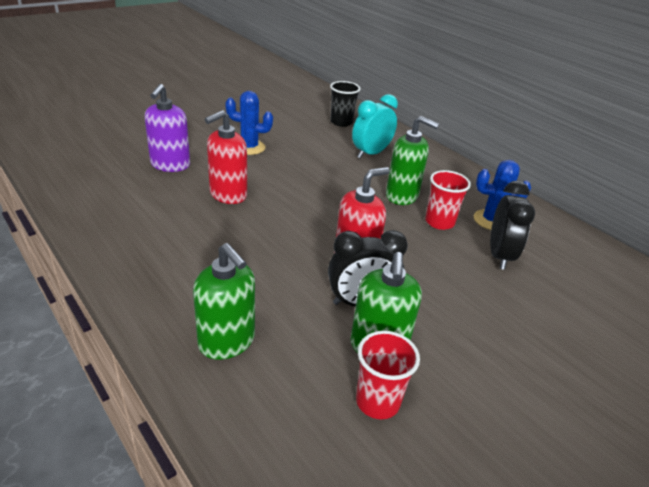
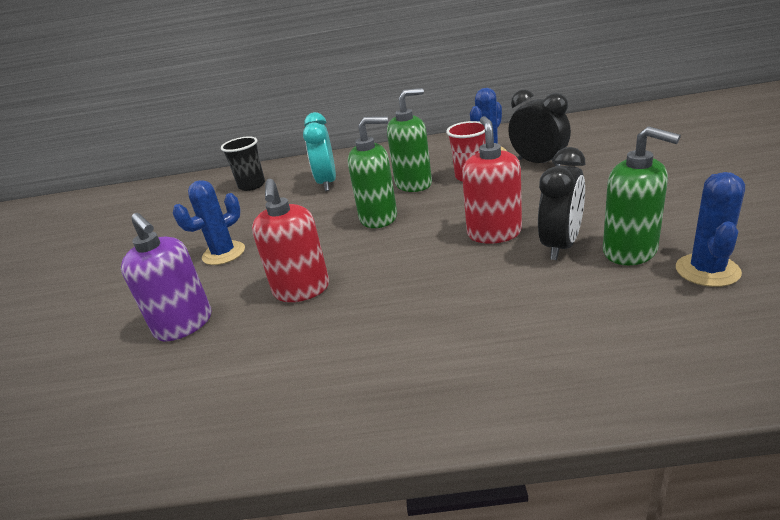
camera: 45 degrees left, 5 degrees down
green soap dispenser [193,243,255,360] -> green soap dispenser moved to [348,117,397,228]
red cup [356,331,420,419] -> blue cactus [676,172,745,287]

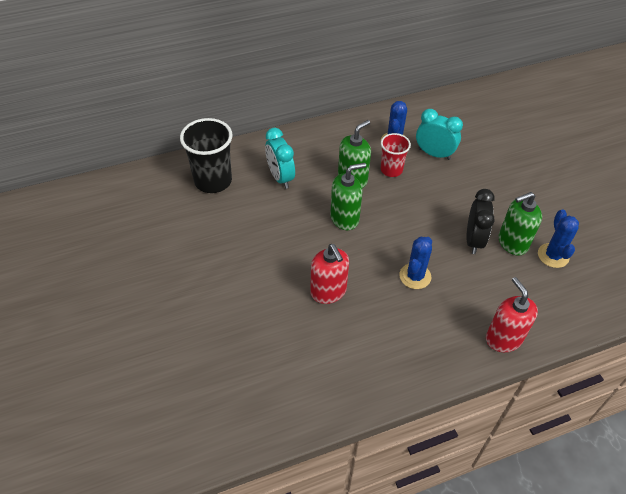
camera: 25 degrees left, 20 degrees up
purple soap dispenser [121,213,211,341] -> none
blue cactus [173,180,245,265] -> blue cactus moved to [399,237,432,289]
black cup [221,136,265,191] -> black cup [180,118,233,193], size x1.65
red soap dispenser [462,116,522,244] -> red soap dispenser moved to [486,277,538,352]
black clock [508,89,571,166] -> turquoise clock [416,109,463,160]
green soap dispenser [603,126,681,265] -> green soap dispenser turned 135 degrees clockwise [499,192,542,256]

